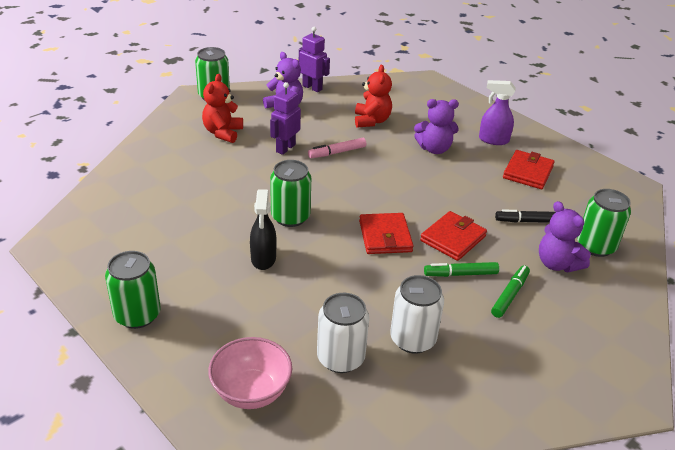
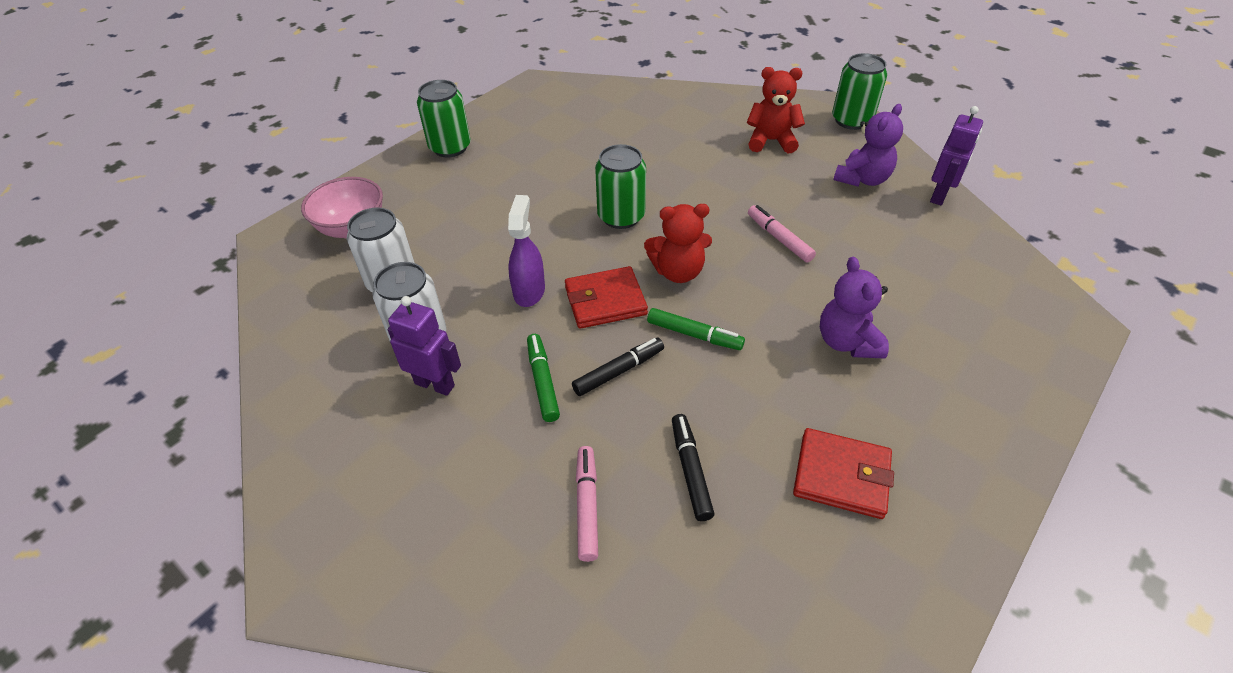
camera: 85 degrees right, 10 degrees up
black spray bottle [250,189,276,270] -> none
purple robot [270,82,301,155] -> purple robot moved to [388,296,461,396]
red teddy bear [355,65,392,128] -> red teddy bear moved to [644,204,712,283]
red wallet [420,211,487,261] -> black marker [572,338,664,396]
purple spray bottle [479,80,516,145] -> purple spray bottle moved to [508,195,545,307]
green marker [491,265,530,318] -> green marker moved to [647,308,745,350]
purple teddy bear [539,201,591,272] -> pink marker [576,446,598,562]
green can [577,189,631,257] -> none

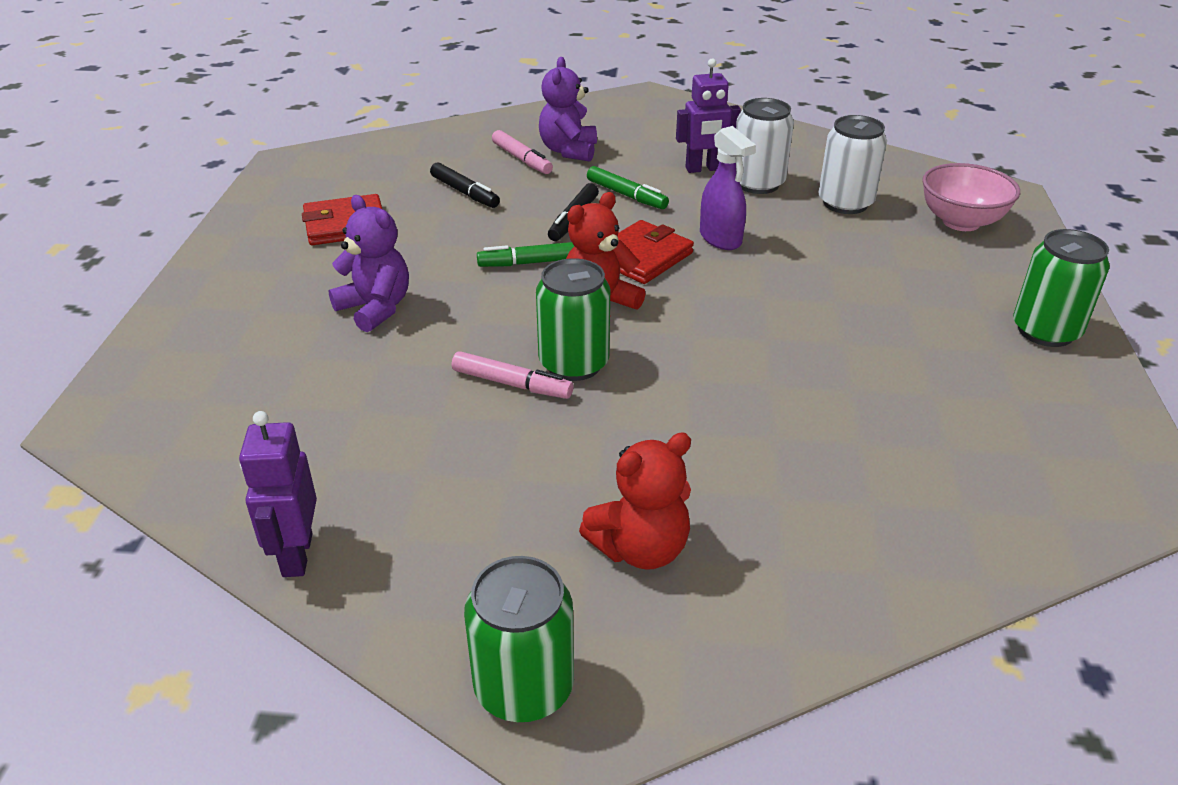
camera: 145 degrees right, 10 degrees down
green can [595,144,646,229] -> green can moved to [536,258,610,381]
purple teddy bear [833,104,903,187] -> purple teddy bear moved to [539,57,597,162]

